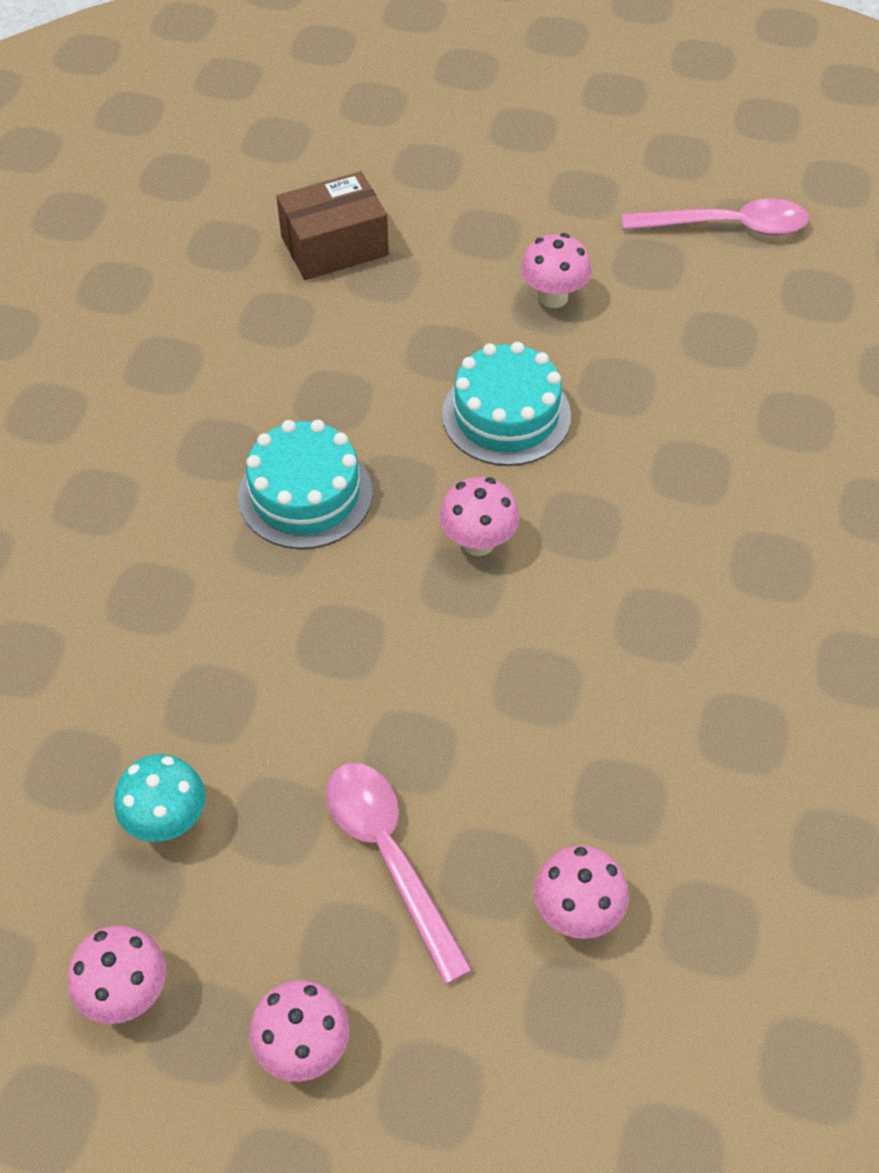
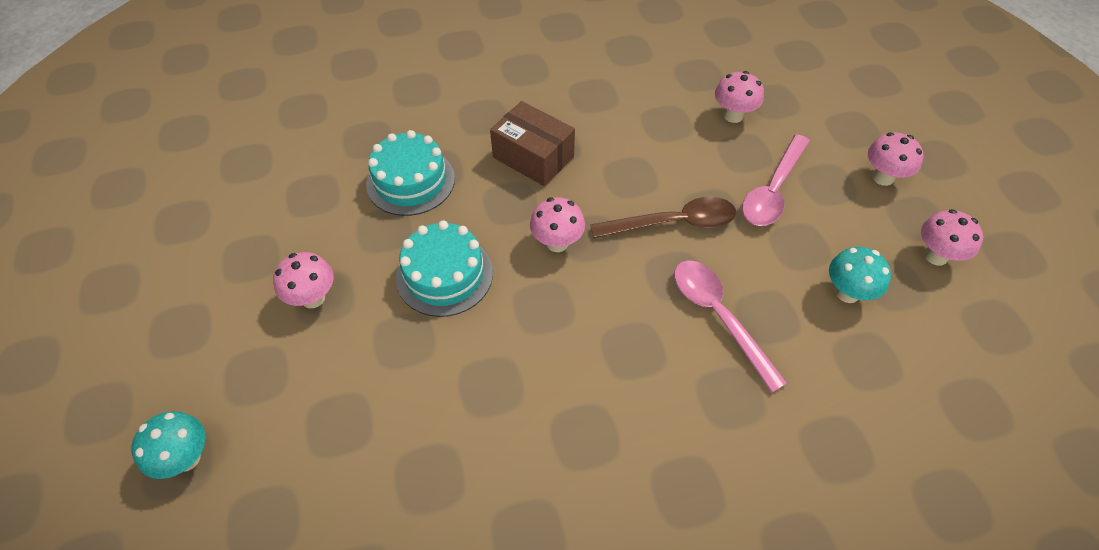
camera: 120 degrees left, 0 degrees up
turquoise cake [238,420,373,549] -> turquoise cake moved to [366,130,455,216]
brown box [276,171,389,280] -> brown box moved to [490,101,575,186]
pink spoon [622,198,809,235] -> pink spoon moved to [674,260,788,393]
none -> turquoise mushroom [131,411,205,479]
none -> brown spoon [590,197,736,238]

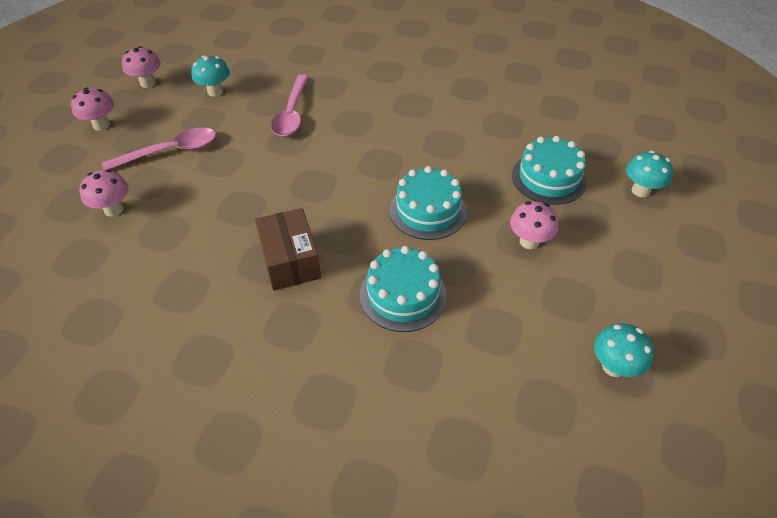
camera: 145 degrees left, 5 degrees down
pink mushroom [530,197,585,252] -> none
brown spoon [590,197,736,238] -> none
none -> turquoise cake [512,136,587,205]
none -> turquoise mushroom [594,323,654,377]

